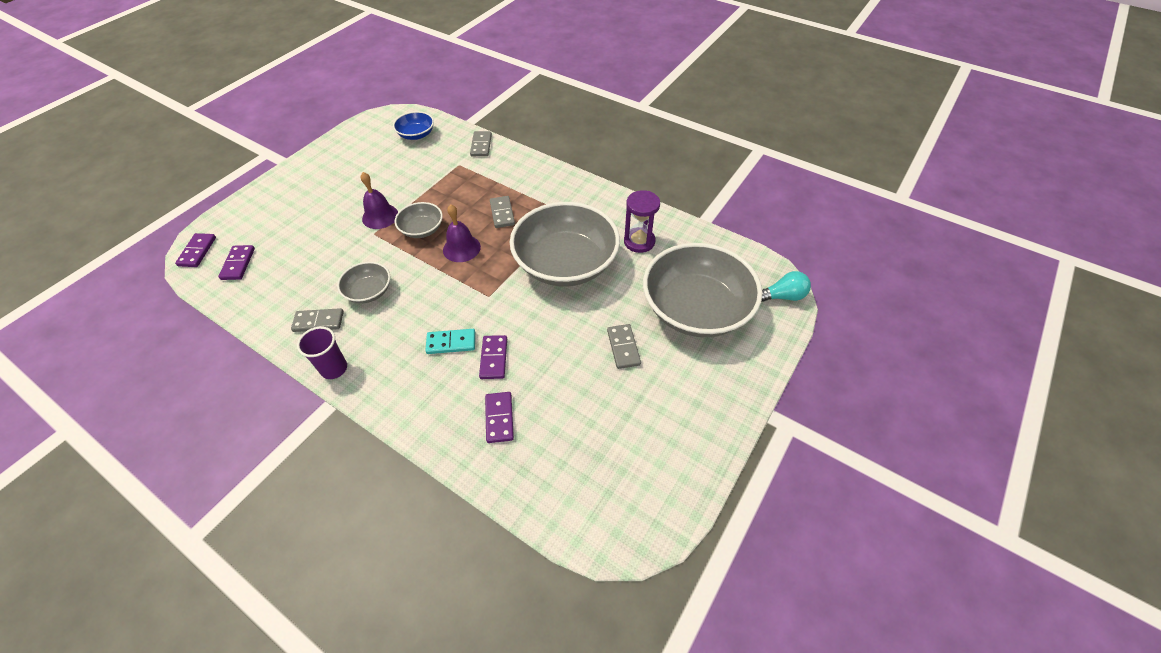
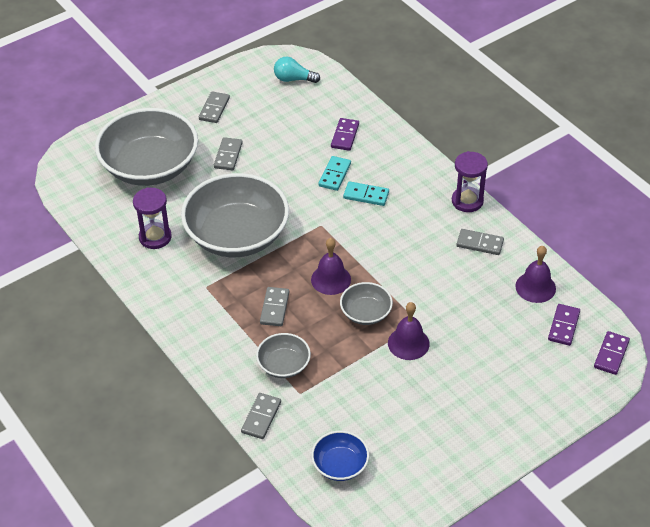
camera: 160 degrees left, 5 degrees down
purple cup [297,327,347,379] -> purple hourglass [452,151,488,212]
grey bowl [337,262,390,303] -> grey bowl moved to [256,333,311,378]
purple domino [479,335,507,379] -> turquoise domino [318,156,351,191]
turquoise light bulb [762,271,811,302] -> turquoise light bulb moved to [274,57,320,83]
none -> grey domino [199,91,230,123]
none -> purple bell [515,246,556,303]

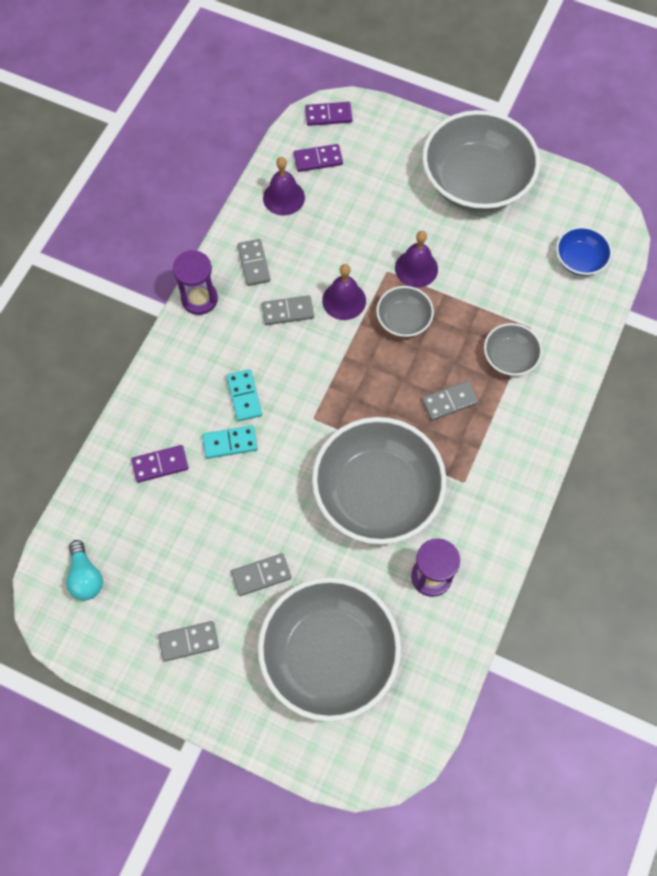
camera: 120 degrees left, 20 degrees up
grey domino [241,393,281,439] -> grey domino moved to [262,295,314,325]
purple bell [311,238,351,295] -> purple bell moved to [322,264,366,320]
none -> grey bowl [422,110,540,212]

